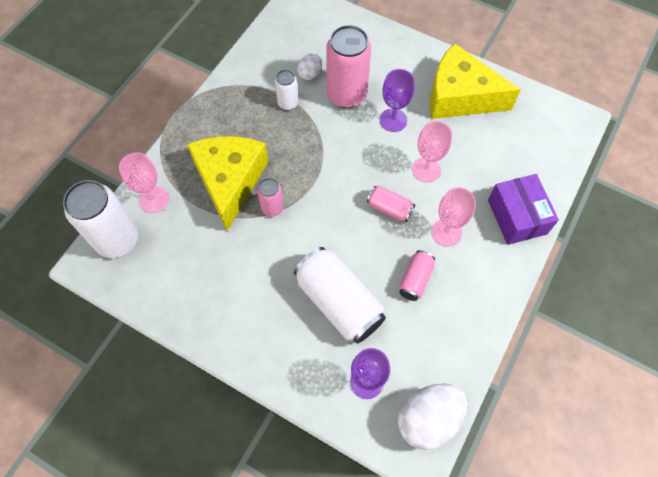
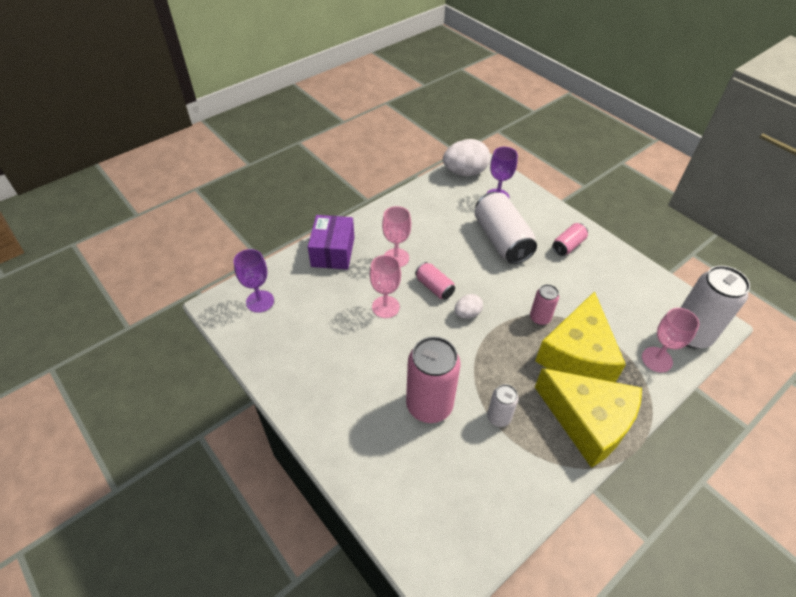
camera: 160 degrees left, 15 degrees down
white egg [297,53,322,80] -> white egg moved to [454,294,483,319]
purple goblet [380,69,415,132] -> purple goblet moved to [233,249,274,313]
pink can [398,250,435,301] -> pink can moved to [552,223,588,256]
yellow cheese [430,43,521,119] -> yellow cheese moved to [535,368,642,468]

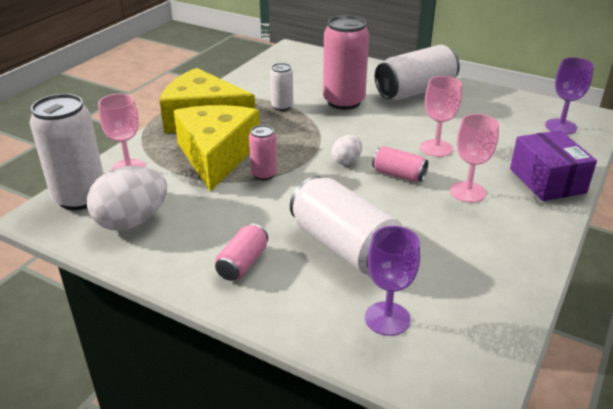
camera: 160 degrees right, 15 degrees down
white egg [443,139,490,176] -> white egg moved to [87,166,167,231]
none -> white can [375,45,460,100]

